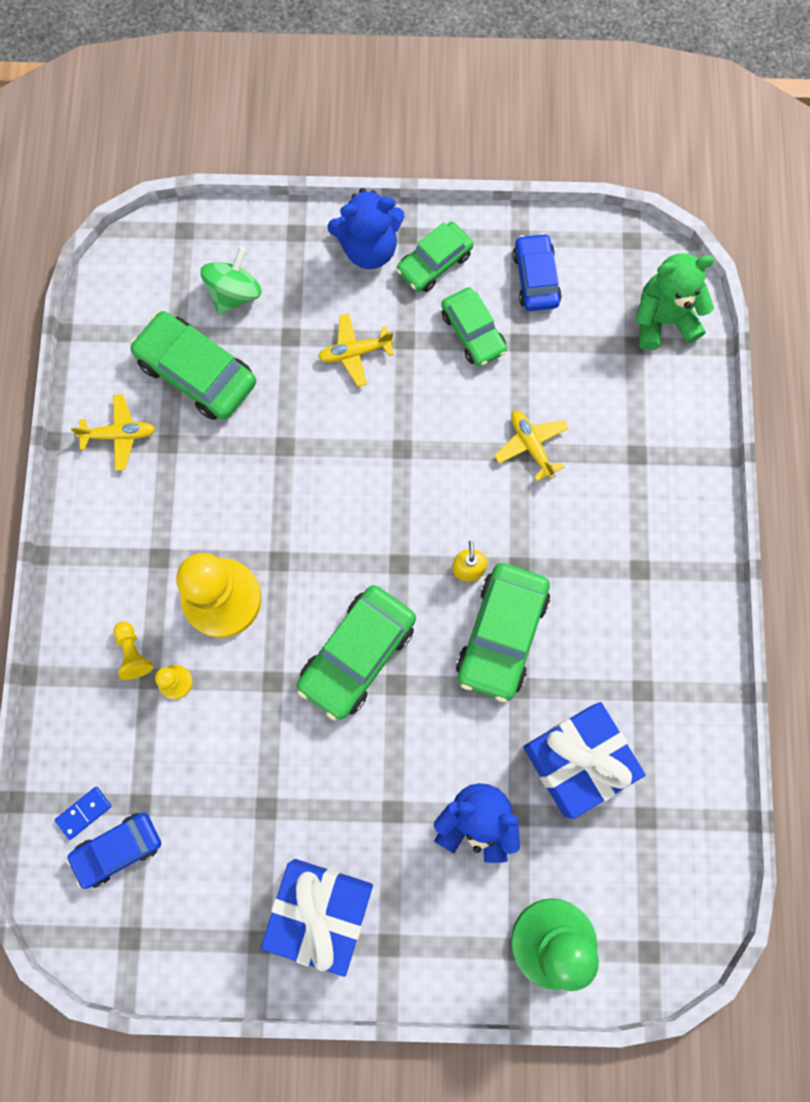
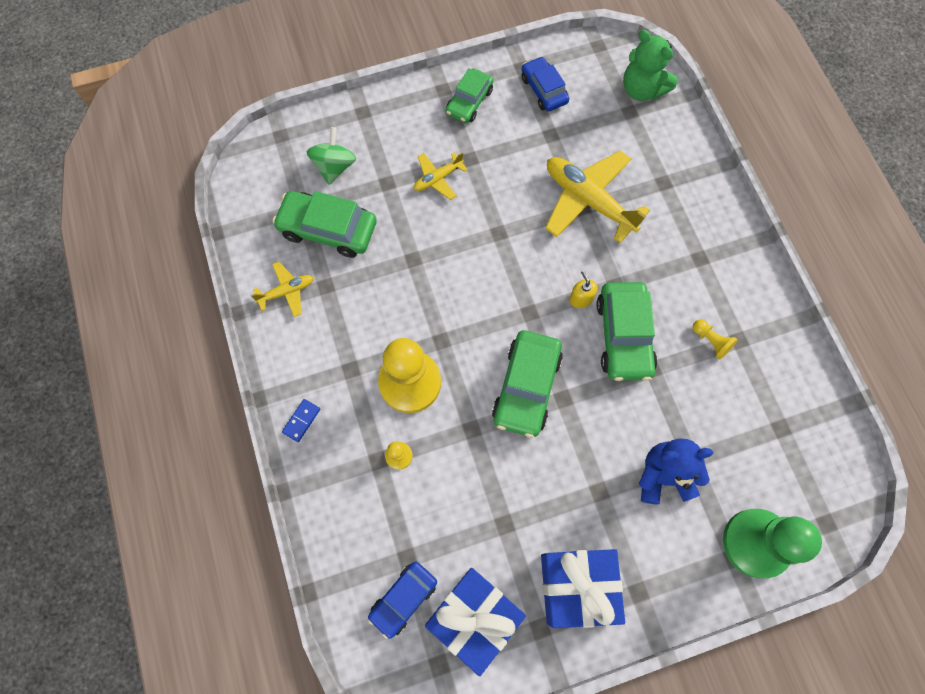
camera: 20 degrees left, 5 degrees down
blue domino [54,787,111,840] -> blue domino moved to [282,399,320,442]
yellow pawn [114,621,153,680] -> yellow pawn moved to [693,319,738,360]
blue teddy bear [327,188,404,269] -> none
green car [441,287,507,367] -> none
yellow plane [494,411,569,481] -> yellow plane [545,151,650,243], size x1.95
blue gift [523,702,645,819] -> blue gift moved to [425,568,526,676]
green teddy bear [635,253,714,350] -> green teddy bear turned 105 degrees counterclockwise [623,30,678,101]

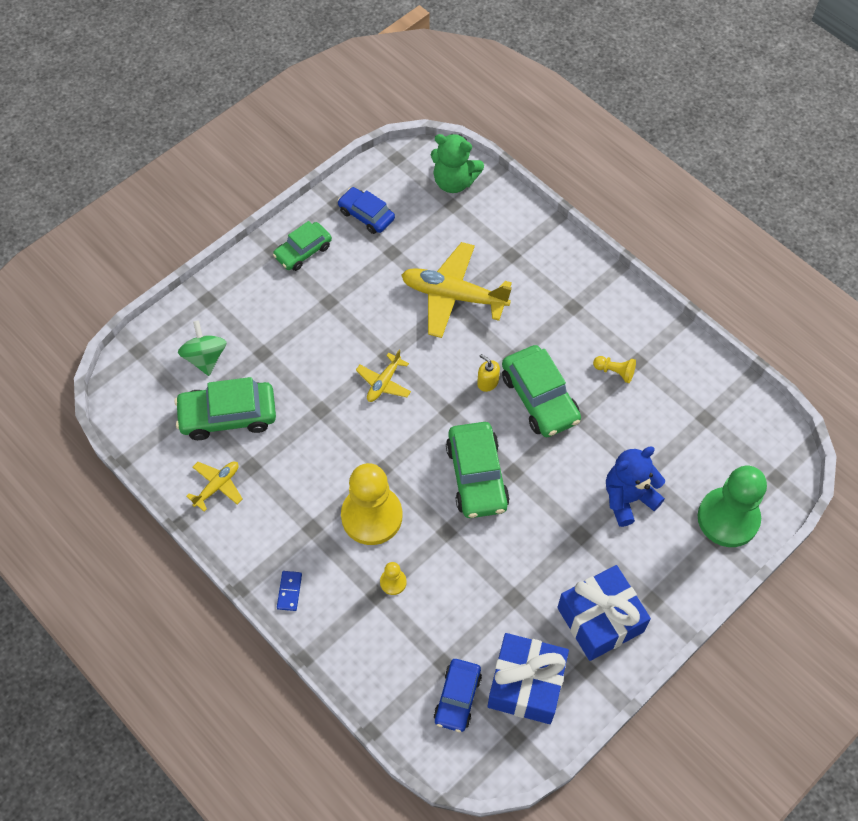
camera: 25 degrees left, 10 degrees down
yellow plane [414,152,468,200] -> yellow plane moved to [356,350,411,402]
green car [446,68,494,123] -> green car turned 45 degrees clockwise [273,221,332,271]

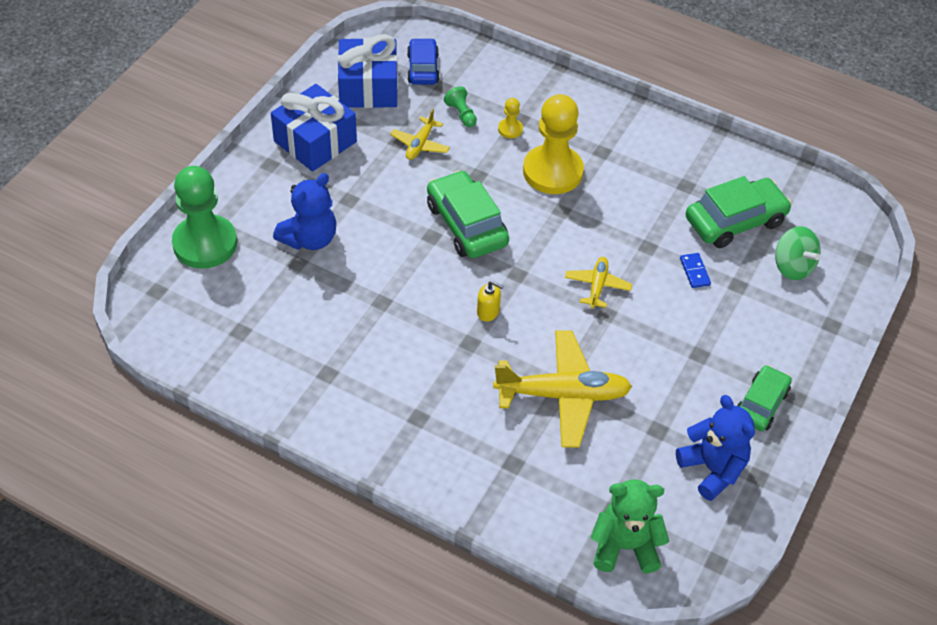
camera: 160 degrees right, 10 degrees down
yellow plane [186,462,243,512] -> yellow plane moved to [390,109,450,160]
blue domino [277,571,302,611] -> blue domino moved to [680,253,711,288]
blue car [338,187,395,234] -> blue teddy bear [676,395,755,501]
green car [502,345,581,437] -> none
yellow pawn [593,356,636,383] -> none
none -> green pawn [444,87,477,127]

